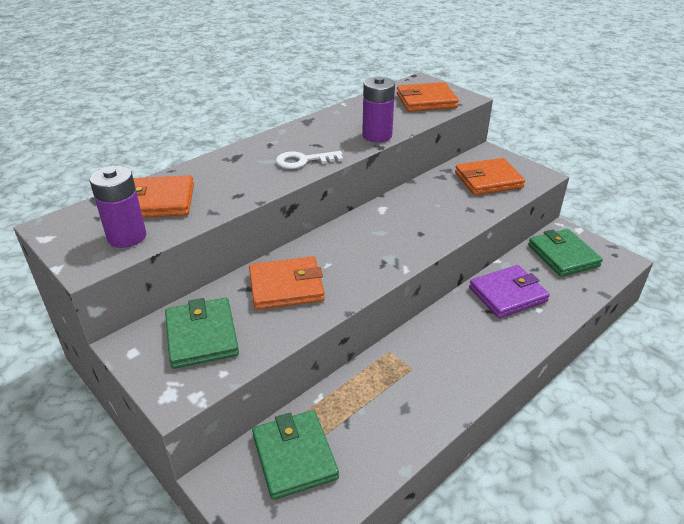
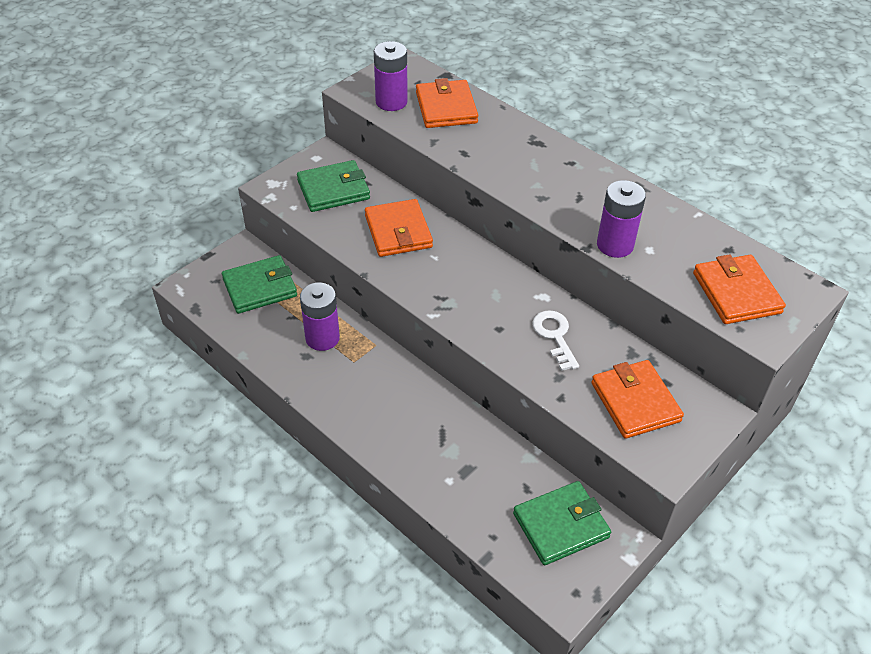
camera: 85 degrees right, 10 degrees up
white key [276,151,343,169] -> white key moved to [532,310,579,371]
purple wallet [469,265,550,318] -> none
none -> purple battery [300,282,340,351]

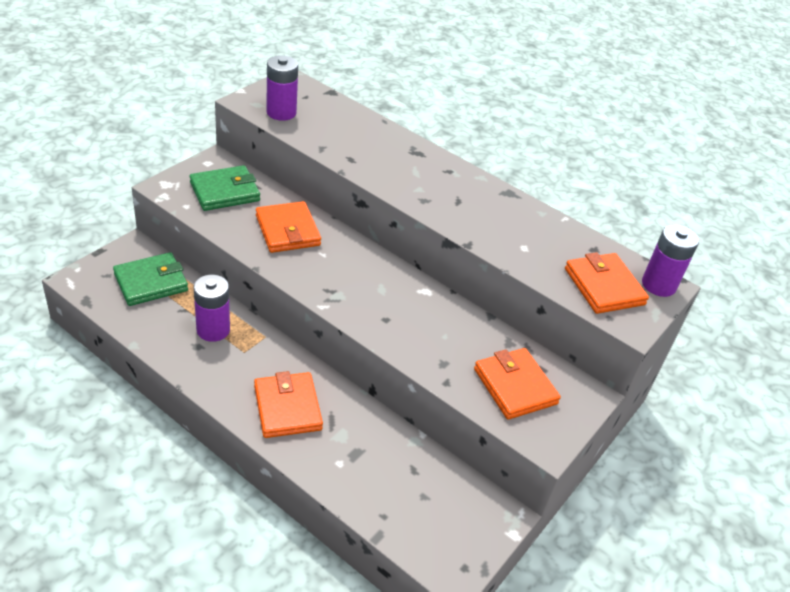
camera: 10 degrees left, 5 degrees down
orange wallet [416,78,478,128] -> orange wallet moved to [254,371,323,438]
green wallet [513,481,611,565] -> none
white key [532,310,579,371] -> none
purple battery [597,180,646,258] -> purple battery moved to [642,224,699,297]

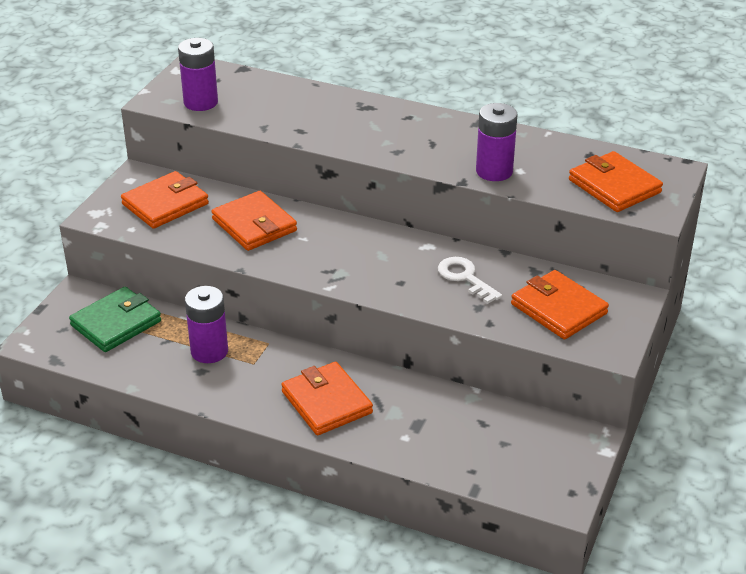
camera: 10 degrees left, 5 degrees down
green wallet [190,165,260,211] -> orange wallet [121,171,209,229]
purple battery [642,224,699,297] -> purple battery moved to [476,103,517,181]
none -> white key [438,257,502,304]

